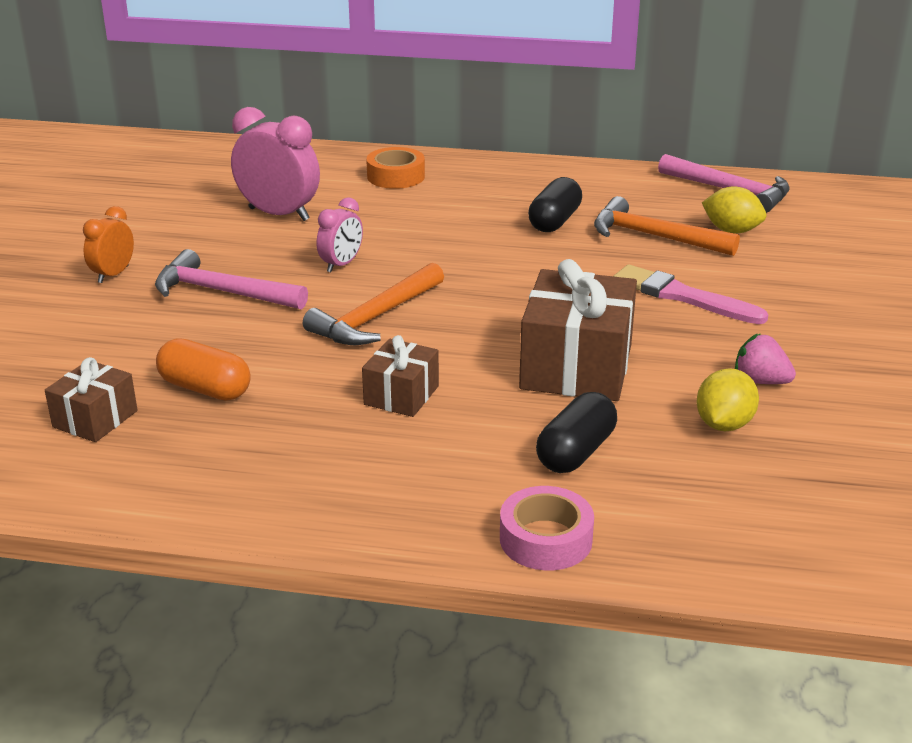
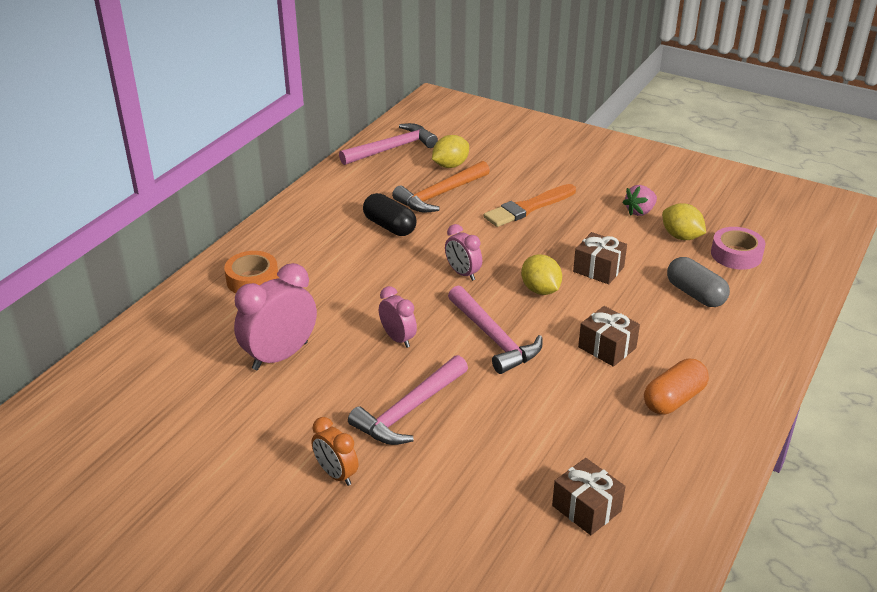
camera: 70 degrees left, 5 degrees up
orange capsule [156,339,251,400] -> orange capsule moved to [644,359,709,415]
orange hammer [303,263,444,345] -> pink hammer [448,285,542,374]
pink tape [500,486,594,570] -> pink tape moved to [711,227,765,270]
brown gift [519,259,637,401] -> brown gift [573,232,627,284], size x0.54
black capsule [536,392,617,473] -> grey capsule [667,257,730,307]
pink brush [613,264,768,324] -> orange brush [484,184,576,227]
none -> pink clock [445,224,482,281]
none -> yellow lemon [521,254,562,295]

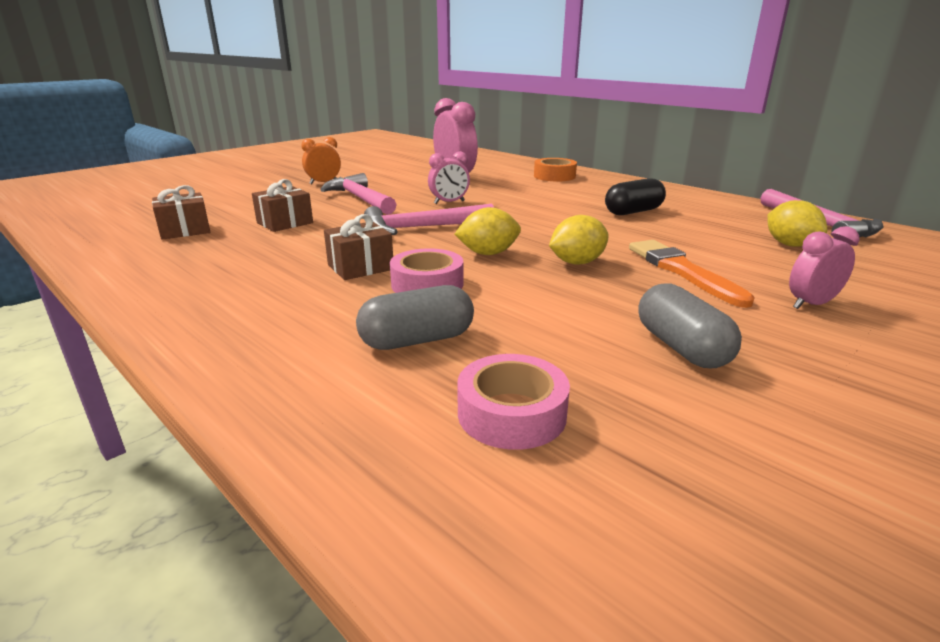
camera: 105 degrees right, 10 degrees down
orange hammer [392,161,490,212] -> none
pink clock [445,224,482,281] -> pink clock moved to [789,226,860,309]
brown gift [573,232,627,284] -> brown gift moved to [252,179,313,232]
pink strawberry [622,185,657,216] -> grey capsule [638,283,742,368]
orange capsule [644,359,709,415] -> none
yellow lemon [662,203,706,240] -> yellow lemon moved to [549,215,609,265]
none -> pink tape [390,248,463,293]

